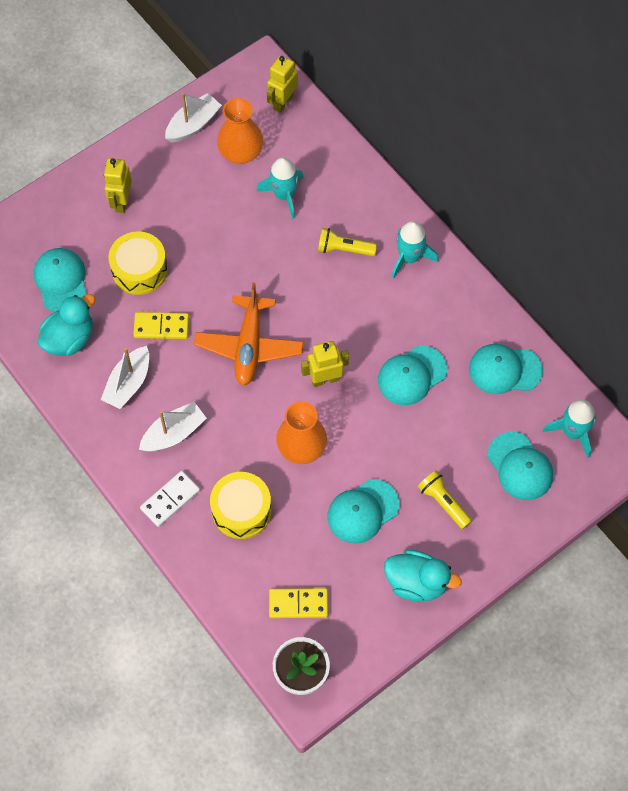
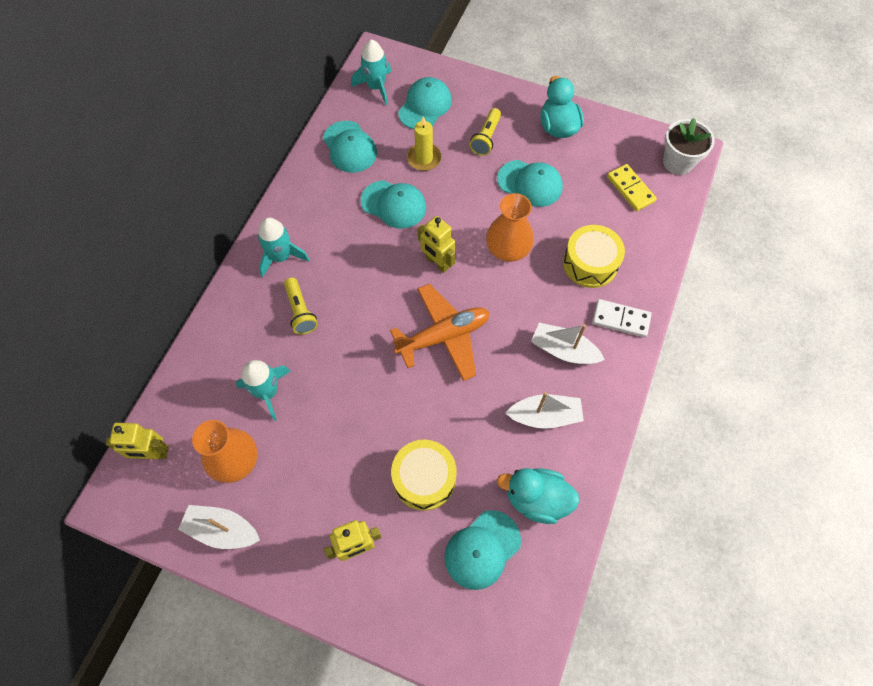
camera: 120 degrees left, 0 degrees up
yellow domino [133,312,189,339] -> none
none -> yellow candle [407,117,442,171]

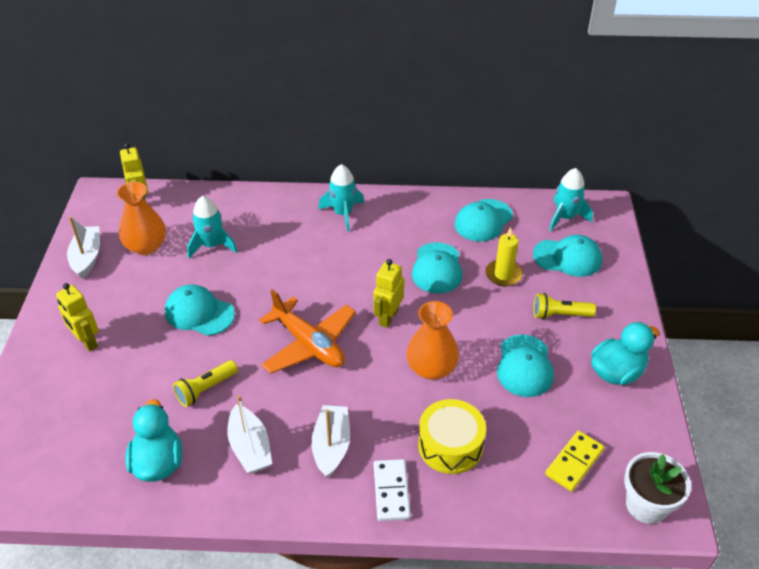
camera: 70 degrees right, 20 degrees down
yellow flashlight [284,278,318,335] -> yellow flashlight moved to [173,360,238,407]
yellow drum [391,440,457,511] -> none
turquoise cap [444,510,521,590] -> turquoise cap moved to [165,284,235,336]

